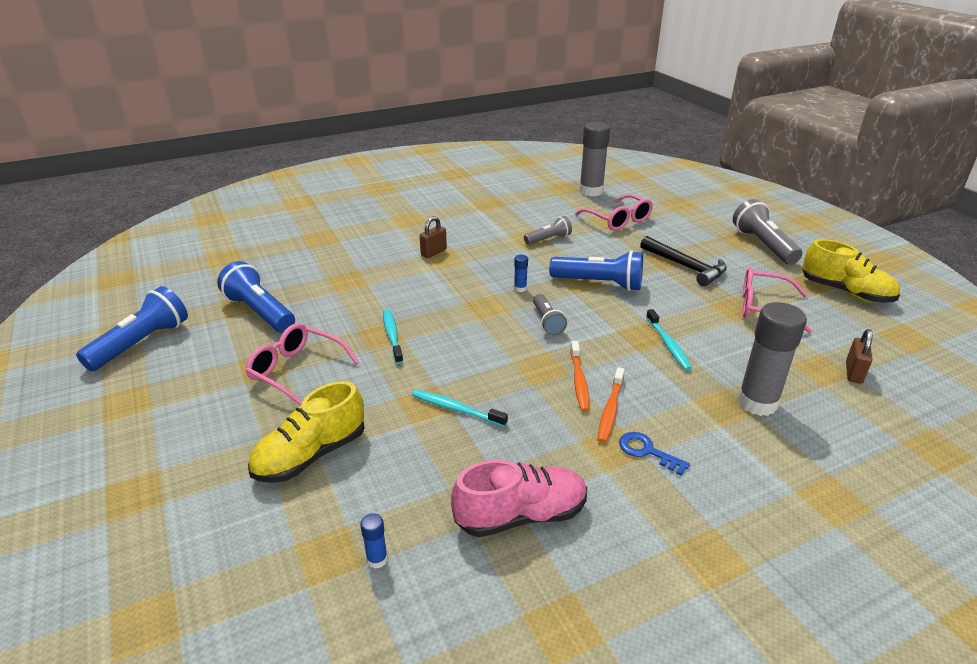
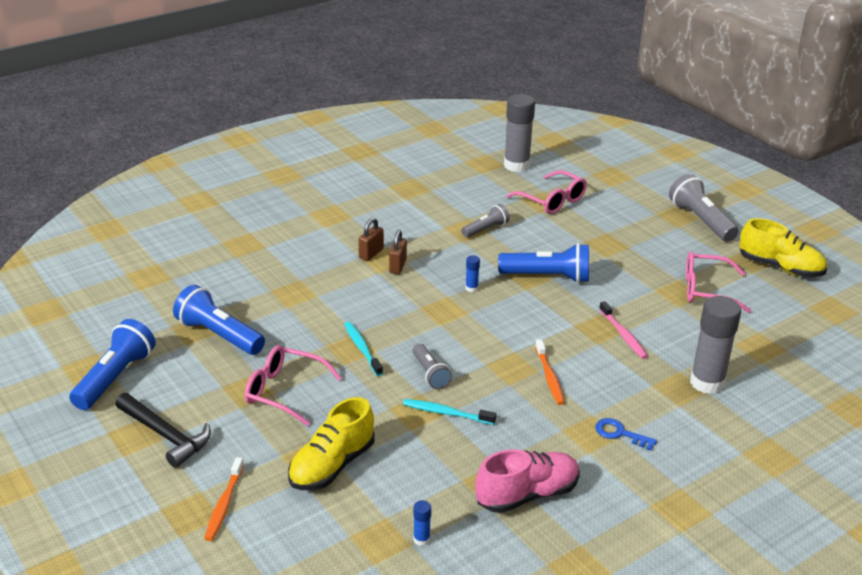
camera: 10 degrees left, 0 degrees up
grey flashlight [533,294,567,335] -> grey flashlight moved to [413,344,452,389]
orange toothbrush [597,367,624,443] -> orange toothbrush moved to [204,457,244,541]
black hammer [640,236,727,286] -> black hammer moved to [115,393,211,468]
turquoise toothbrush [646,309,692,371] -> pink toothbrush [599,301,648,359]
brown padlock [846,329,872,384] -> brown padlock moved to [389,230,407,274]

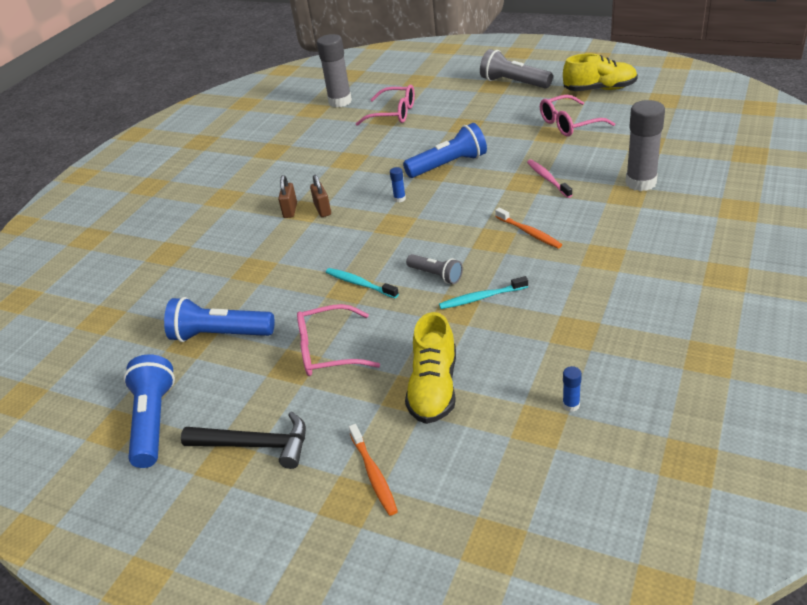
camera: 25 degrees left, 5 degrees up
grey flashlight [461,204,510,238] -> none
pink shoe [475,449,580,513] -> none
blue key [595,418,657,451] -> none
pink toothbrush [599,301,648,359] -> pink toothbrush turned 150 degrees counterclockwise [527,159,572,198]

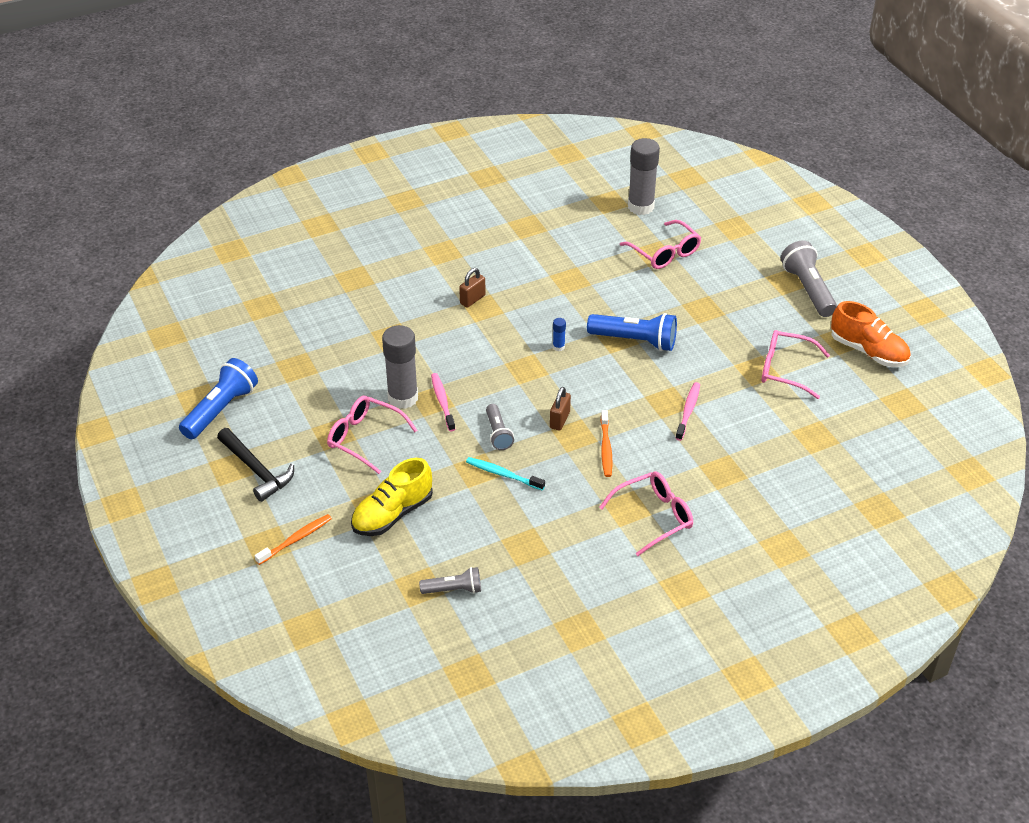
camera: 35 degrees right, 5 degrees up
blue flashlight [164,297,275,342] -> none
brown padlock [310,175,331,217] -> brown padlock moved to [550,387,571,431]
turquoise toothbrush [326,268,399,298] -> pink toothbrush [431,373,455,431]
orange toothbrush [349,424,398,516] -> orange toothbrush turned 150 degrees counterclockwise [255,514,332,565]
yellow shoe [563,53,638,91] -> orange shoe [831,301,911,367]
blue glue stick [563,366,582,412] -> grey flashlight [419,567,481,594]
grey glue stick [625,100,665,191] -> grey glue stick moved to [382,325,418,409]
none -> pink glasses [599,471,693,556]

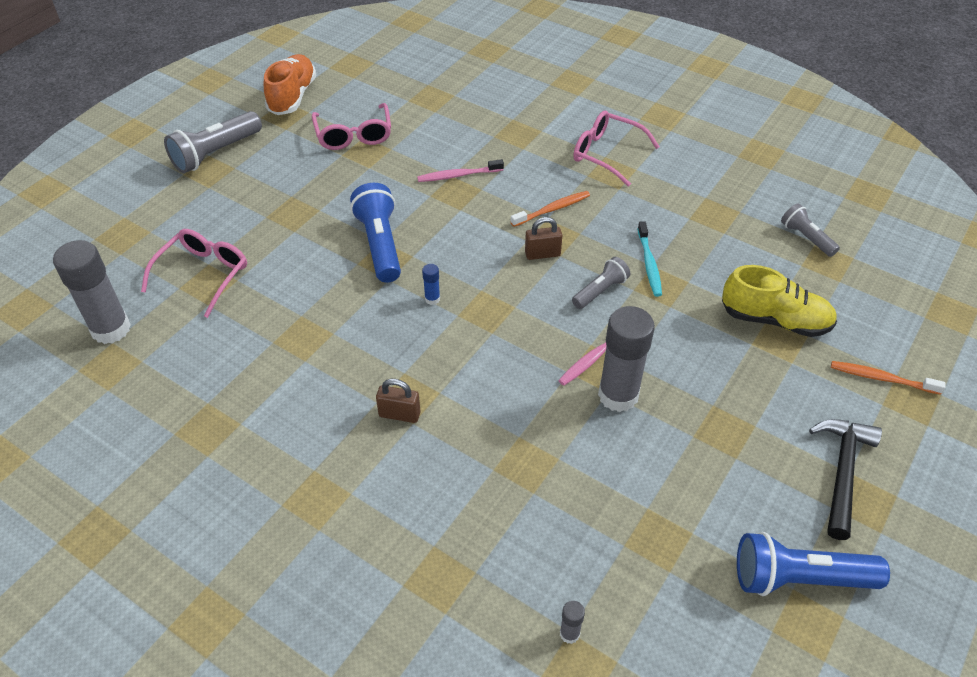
camera: 120 degrees left, 5 degrees up
pink glasses [327,396,417,474] -> none
none -> grey glue stick [560,601,585,644]

